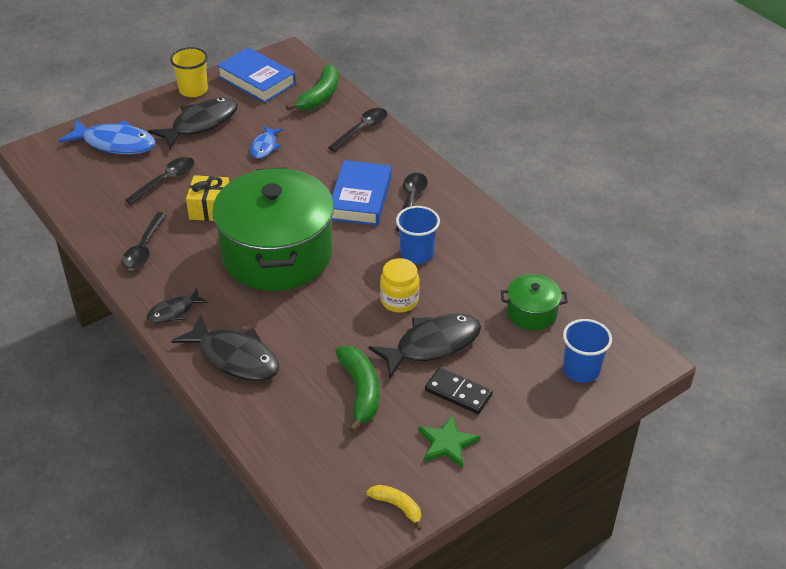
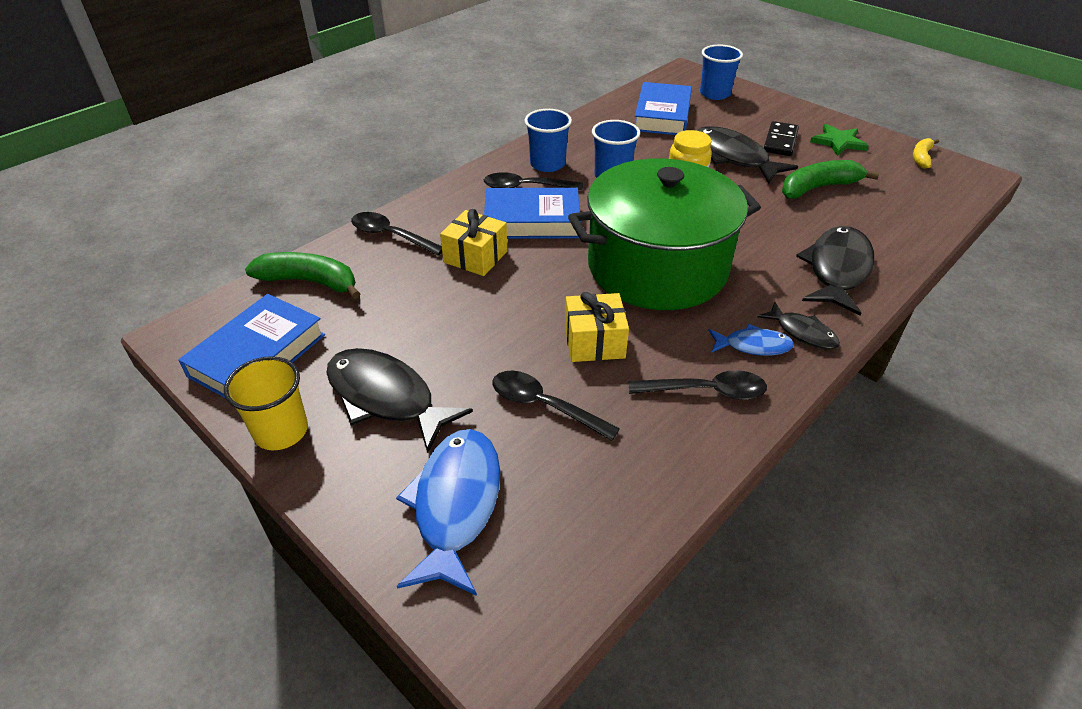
camera: 100 degrees left, 0 degrees up
blue fish [250,126,283,159] -> blue fish moved to [708,324,794,356]
green pot [501,274,568,331] -> blue book [635,82,692,135]
none -> yellow gift [440,209,508,276]
none -> blue cup [525,109,572,172]

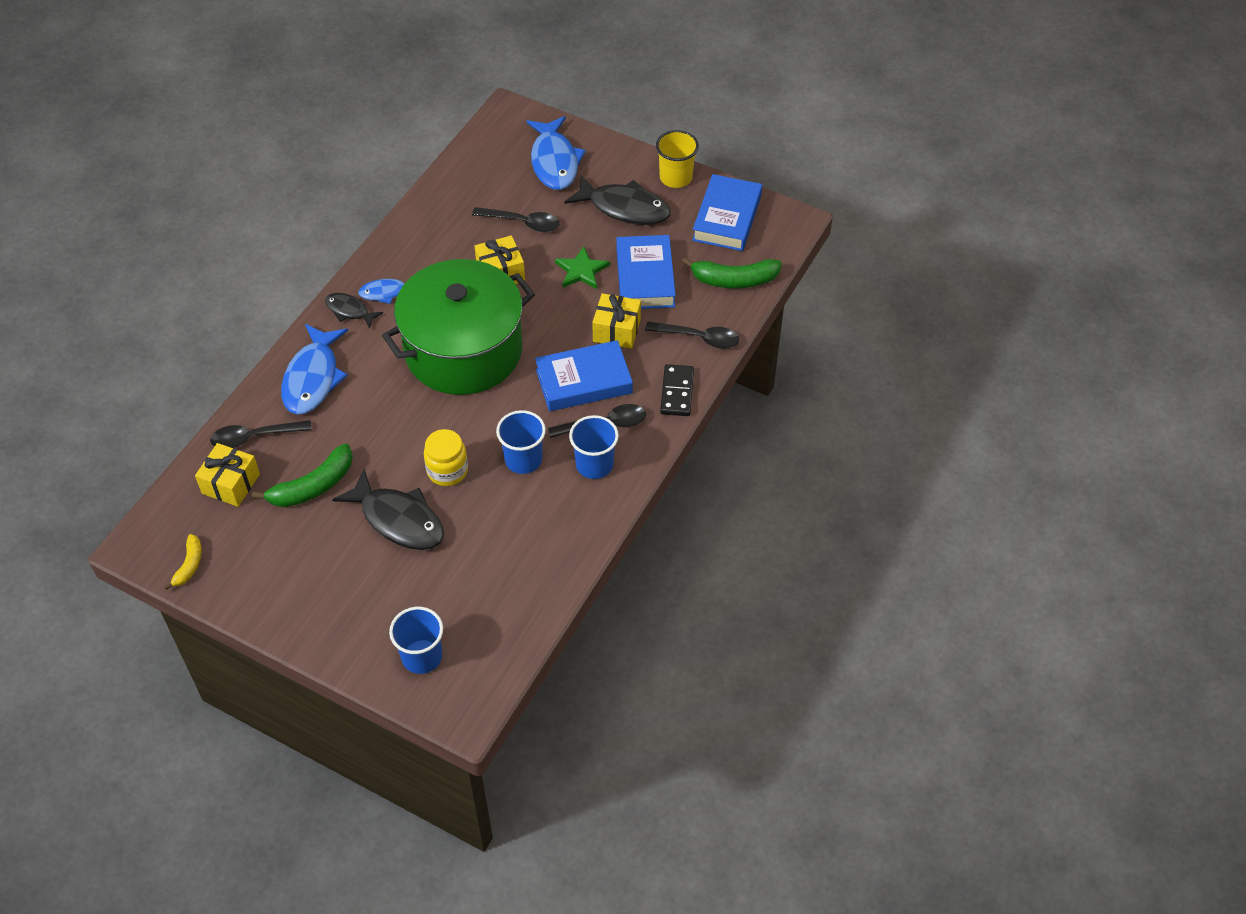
camera: 165 degrees right, 10 degrees up
black spoon [628,370,767,400] -> black spoon moved to [210,420,312,448]
blue book [635,82,692,135] -> blue book moved to [616,235,676,309]
black domino [764,121,799,156] -> black domino moved to [660,364,694,416]
black fish [796,226,874,316] -> blue fish [281,324,348,415]
green star [810,124,869,156] -> green star moved to [555,246,610,289]
none -> yellow gift [195,443,260,507]

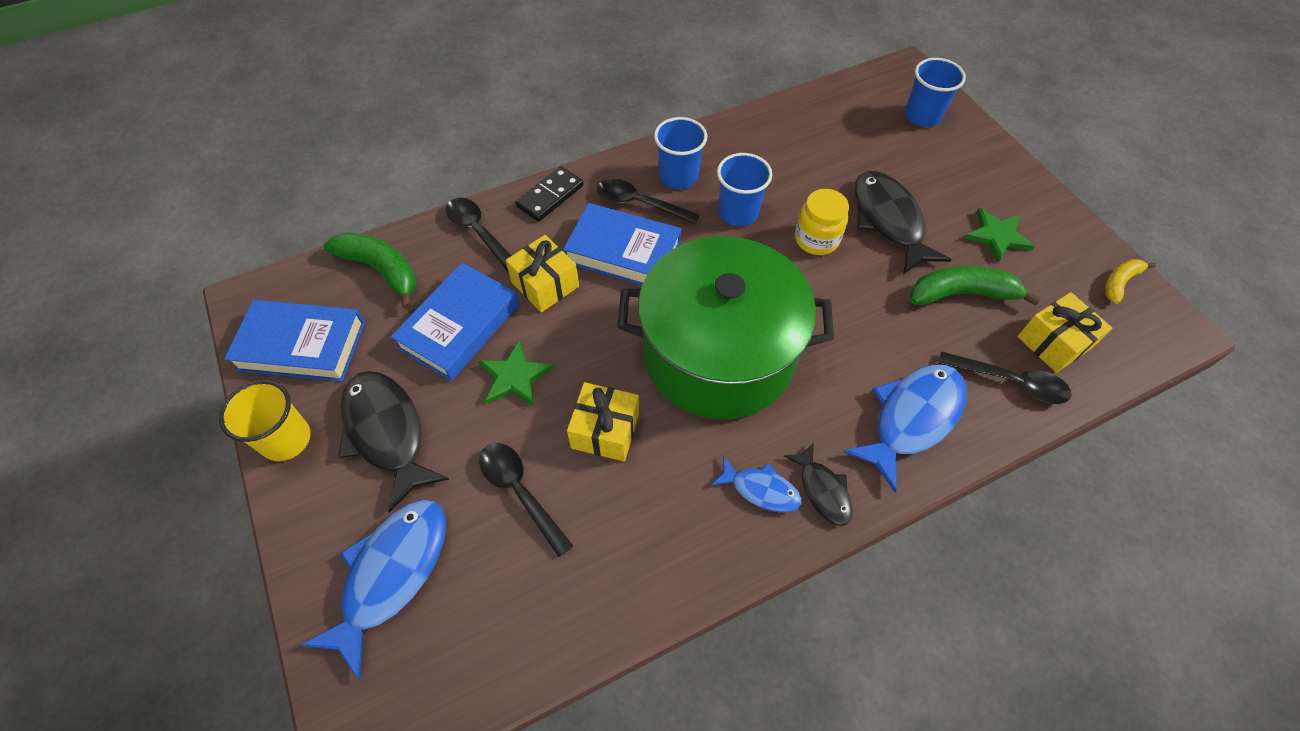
camera: 145 degrees left, 5 degrees up
blue book [692,174,762,251] -> blue book turned 45 degrees clockwise [224,300,365,382]
none -> green star [964,208,1035,262]

